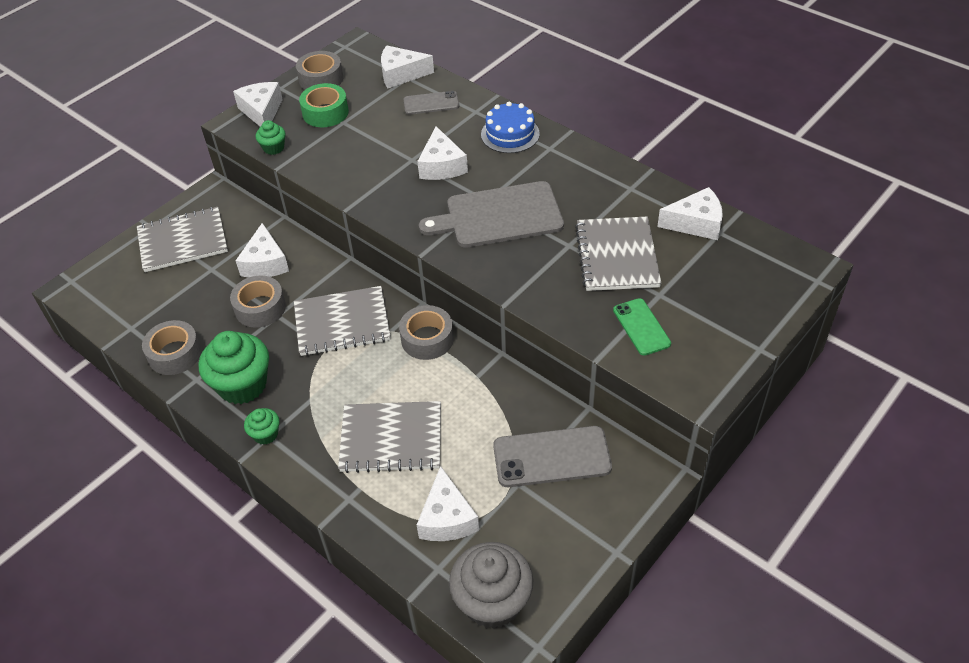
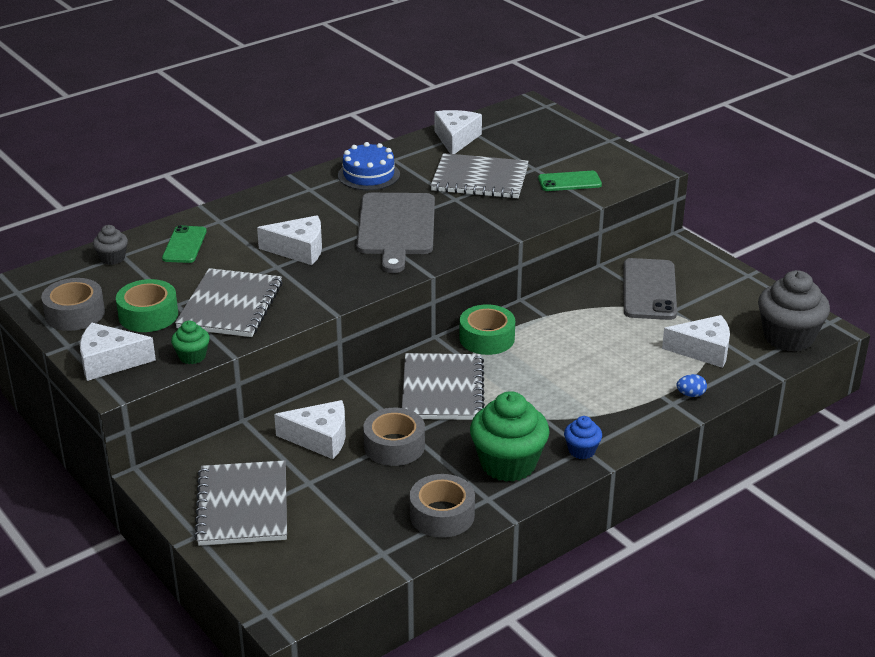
camera: 80 degrees left, 15 degrees down
green cupcake [244,408,280,445] -> blue cupcake [564,416,602,459]
grey notebook [338,401,441,473] -> grey notebook moved to [175,268,283,337]
white cheese [381,45,434,88] -> grey cupcake [93,225,128,265]
grey tape [399,305,454,360] -> green tape [459,304,515,355]
grey phone [403,91,459,115] -> green phone [162,225,207,263]
blue cake [481,101,540,153] -> blue cake moved to [338,142,400,190]
none -> blue egg [677,374,707,397]

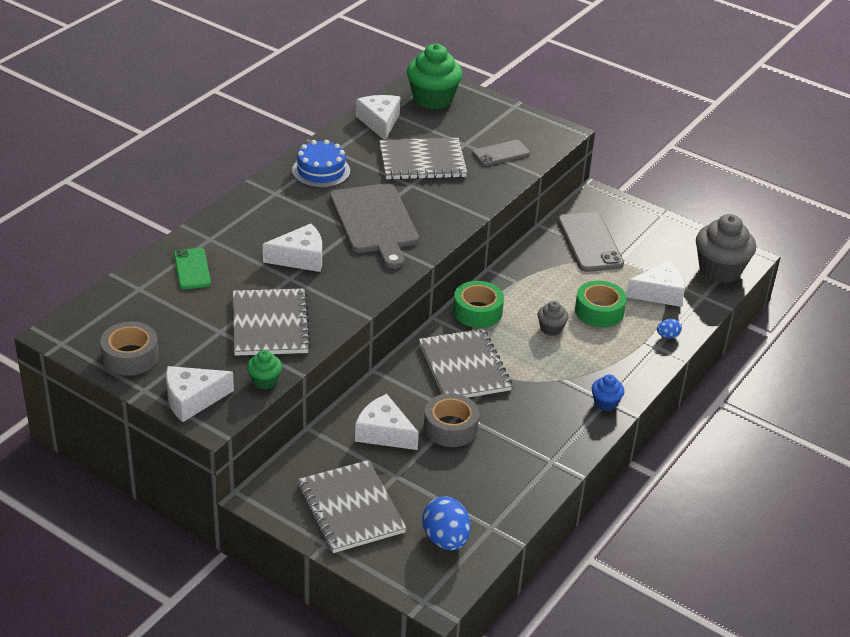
camera: 20 degrees left, 5 degrees up
grey cupcake [93,225,128,265] -> grey cupcake moved to [538,301,569,336]
green tape [116,279,178,332] -> green tape moved to [575,281,627,327]
white cheese [274,400,346,459] -> white cheese turned 135 degrees counterclockwise [355,394,419,450]
grey tape [409,474,475,538] -> none
green cupcake [470,391,550,482] -> green cupcake moved to [407,44,463,109]
green phone [538,171,602,191] -> grey phone [472,140,530,166]
none -> blue egg [422,496,471,550]

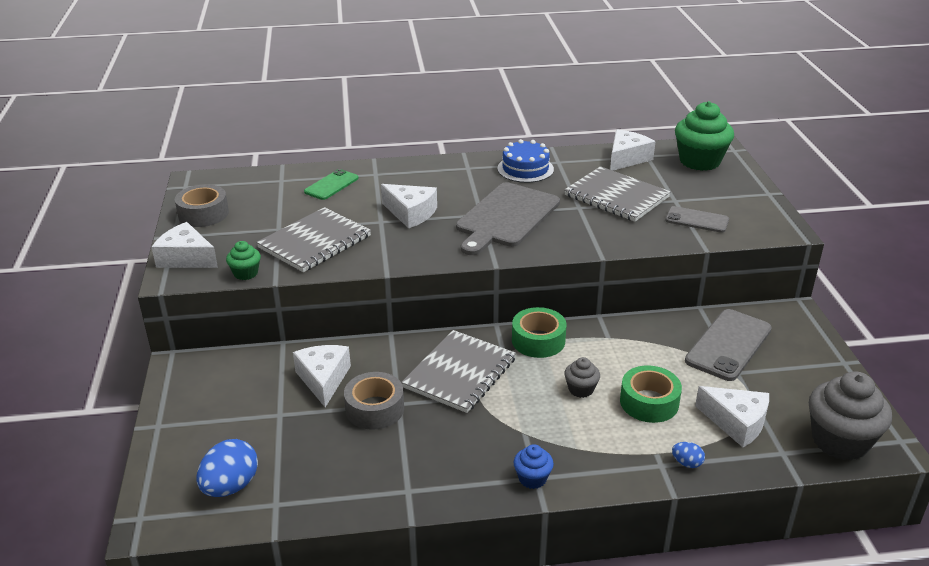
camera: 50 degrees right, 5 degrees down
grey notebook [298,460,407,553] -> none

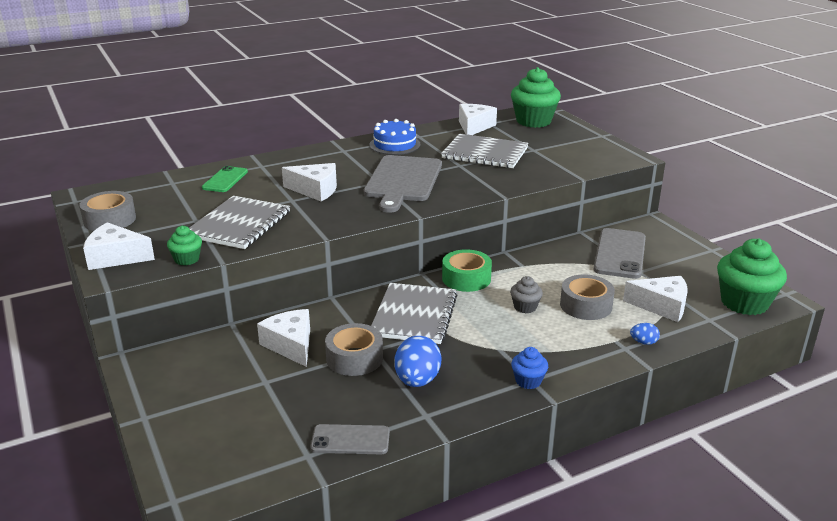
camera: 20 degrees left, 5 degrees down
blue egg [197,439,258,497] -> blue egg moved to [394,336,441,387]
green tape [620,365,682,423] -> grey tape [560,274,615,320]
grey phone [665,206,729,233] -> grey phone moved to [311,424,390,454]
grey cupcake [809,371,892,460] -> green cupcake [717,238,787,315]

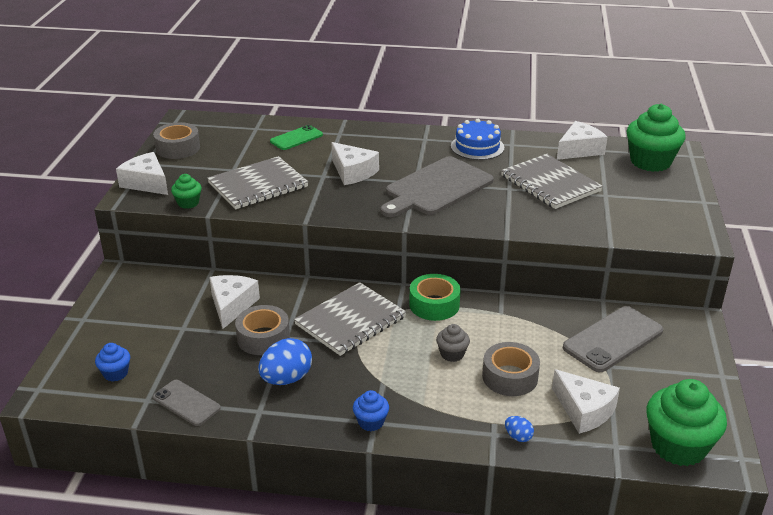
camera: 35 degrees right, 5 degrees up
none -> blue cupcake [95,343,130,382]

